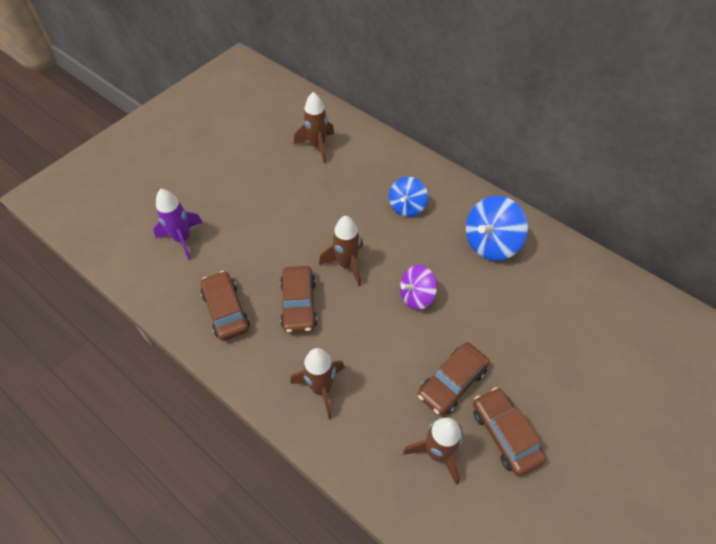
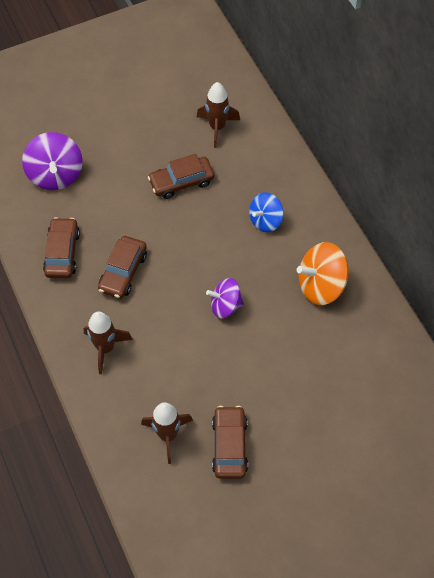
camera: 25 degrees right, 5 degrees up
purple rocket [153,189,203,260] -> purple spinning top [22,132,83,190]
brown rocket [319,216,363,286] -> none
brown car [418,342,490,416] -> brown car moved to [148,154,215,199]
blue spinning top [466,196,528,261] -> orange spinning top [297,242,349,305]

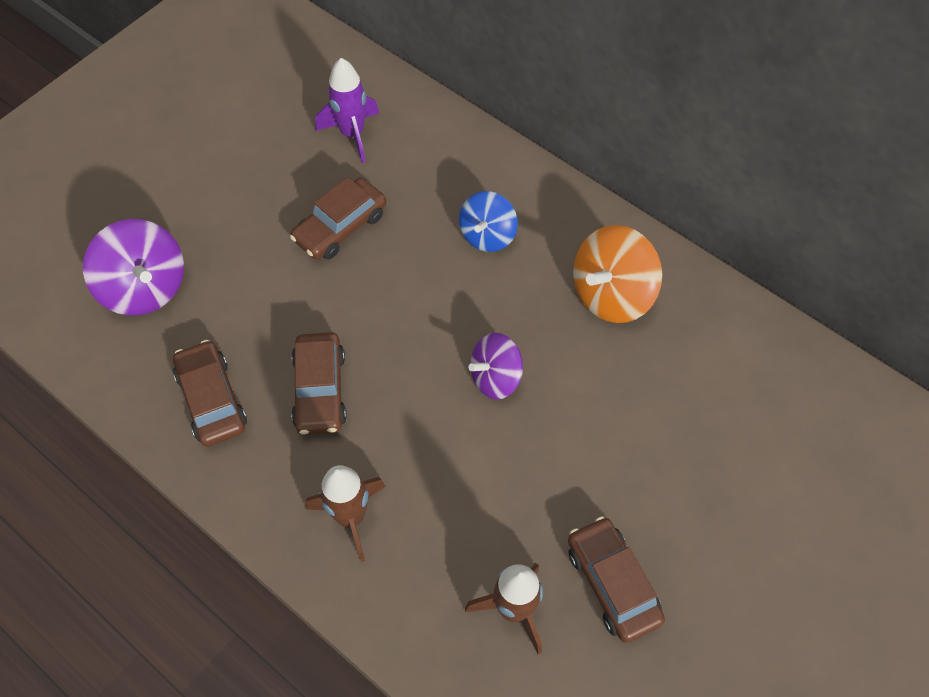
camera: 25 degrees left, 0 degrees up
brown rocket [197,82,240,148] -> purple rocket [315,58,379,163]

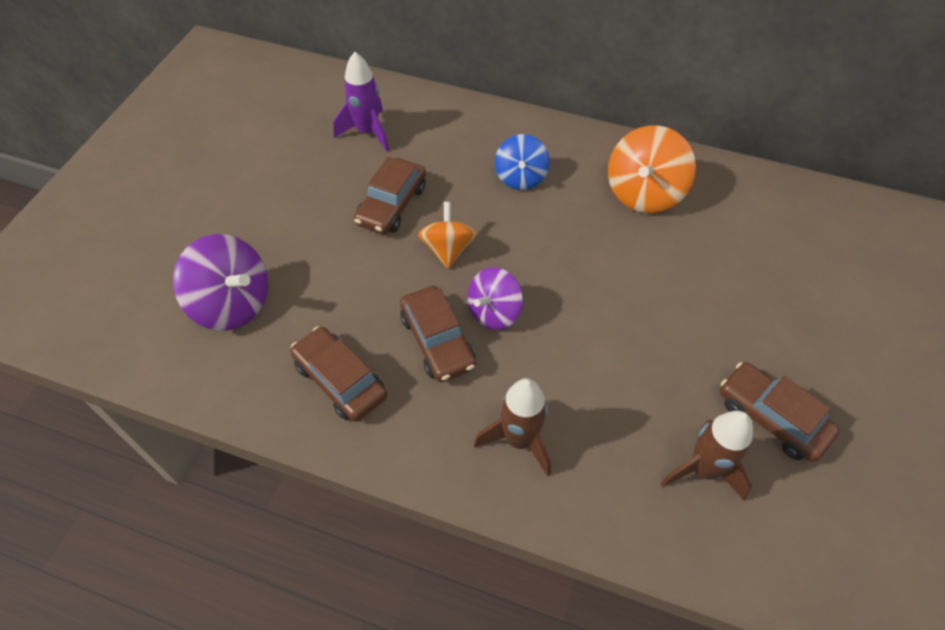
camera: 20 degrees left, 5 degrees down
purple spinning top [469,333,523,399] -> purple spinning top moved to [467,267,523,330]
none -> orange spinning top [418,202,477,269]

